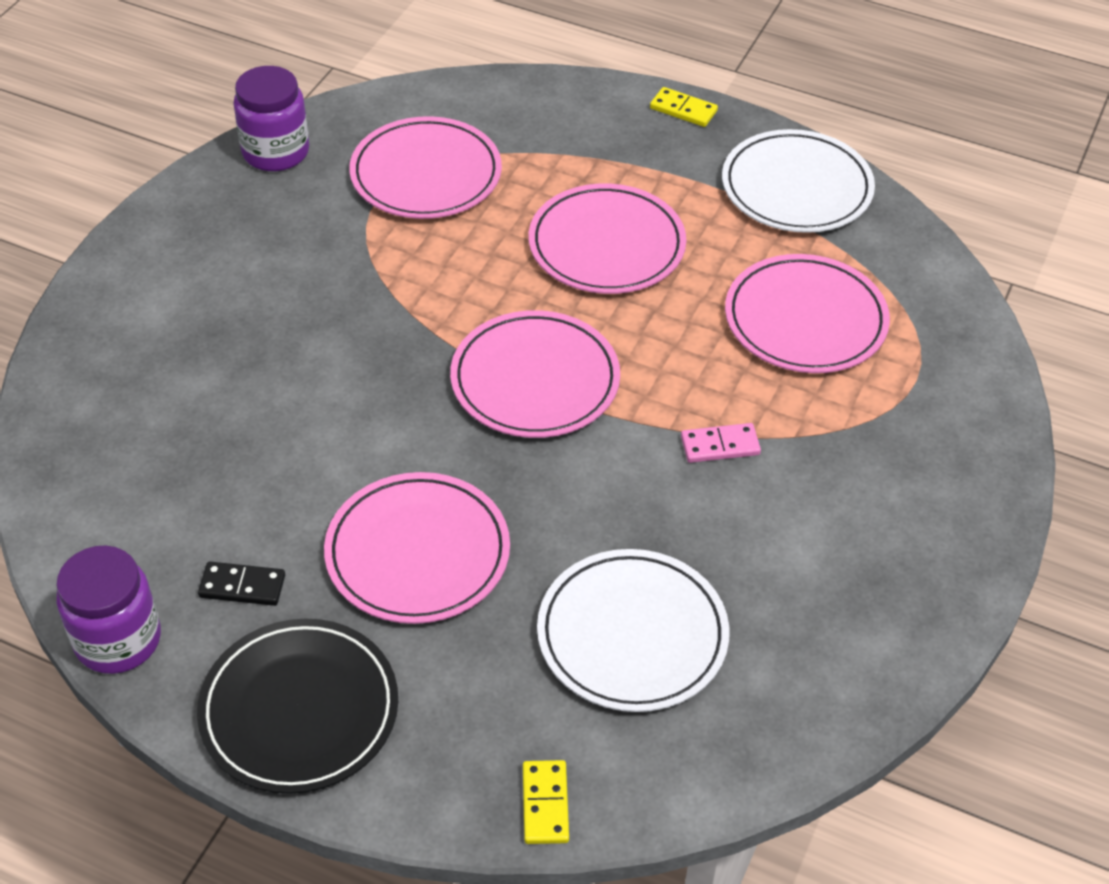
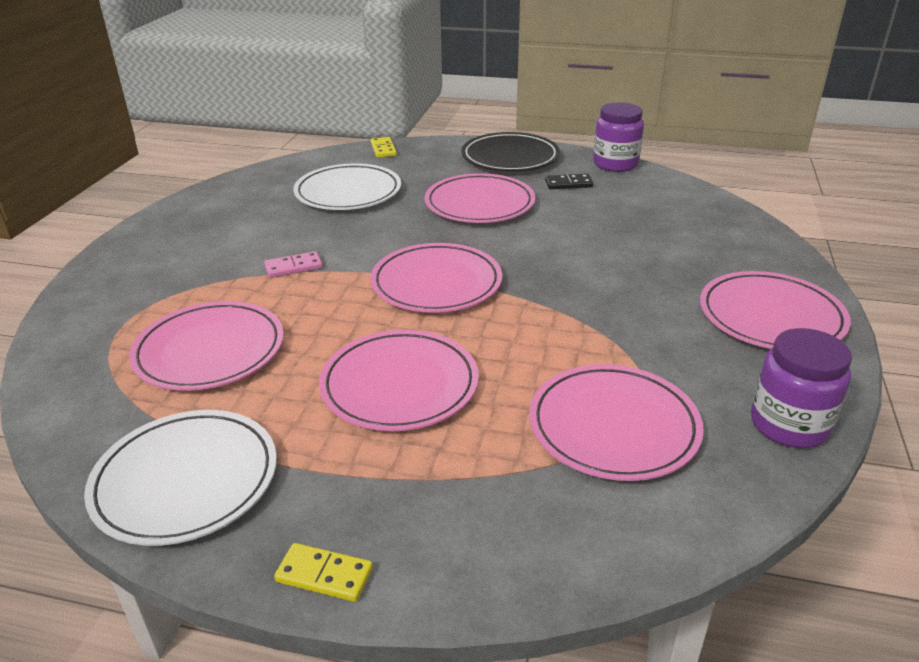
camera: 170 degrees right, 15 degrees down
none -> pink plate [700,271,851,349]

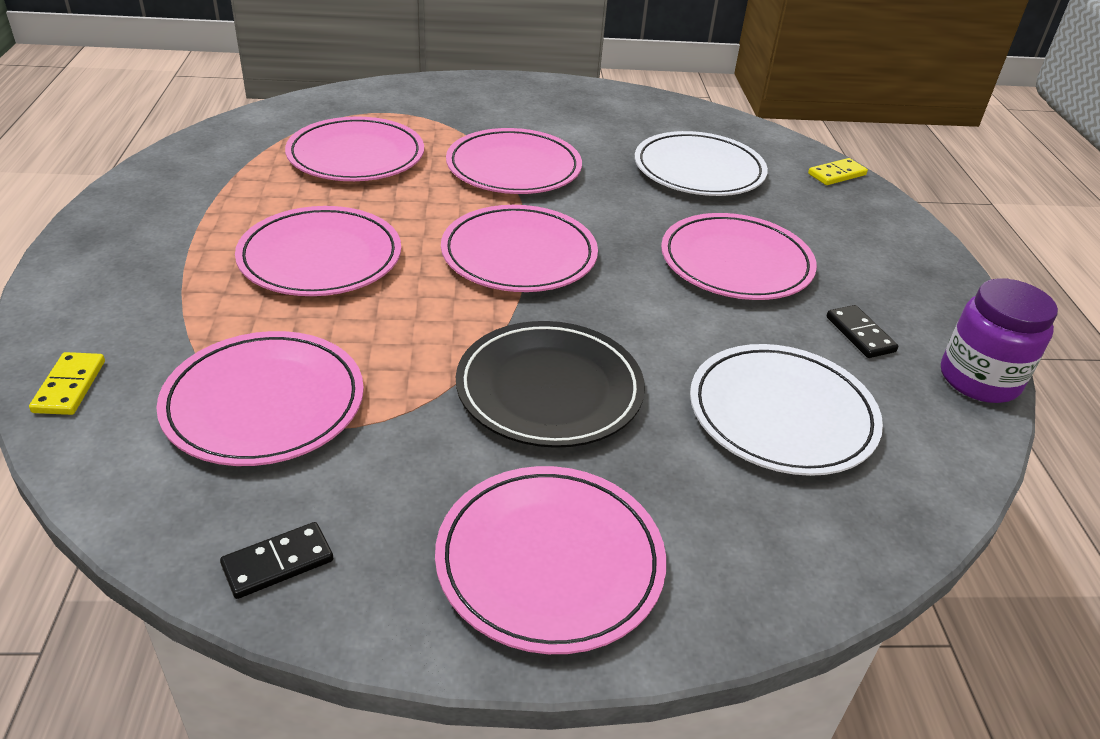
camera: 70 degrees right, 5 degrees up
white plate [84,410,277,546] -> white plate moved to [690,344,883,476]
pink domino [264,251,323,278] -> pink plate [446,128,582,194]
yellow domino [274,543,373,602] -> yellow domino moved to [29,352,105,415]
black plate [461,132,560,171] -> black plate moved to [456,321,645,448]
purple jar [751,328,852,448] -> black domino [220,522,333,599]

